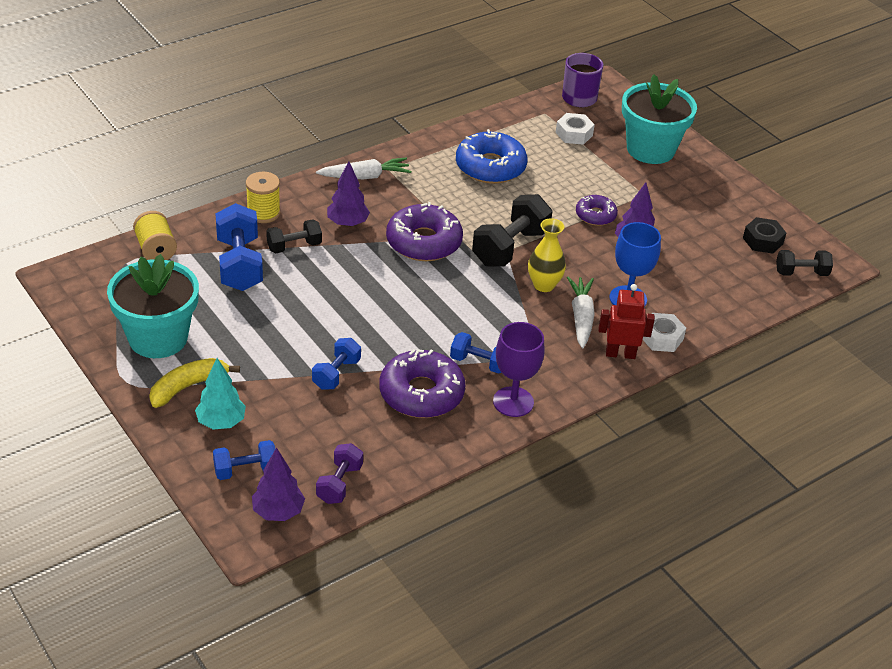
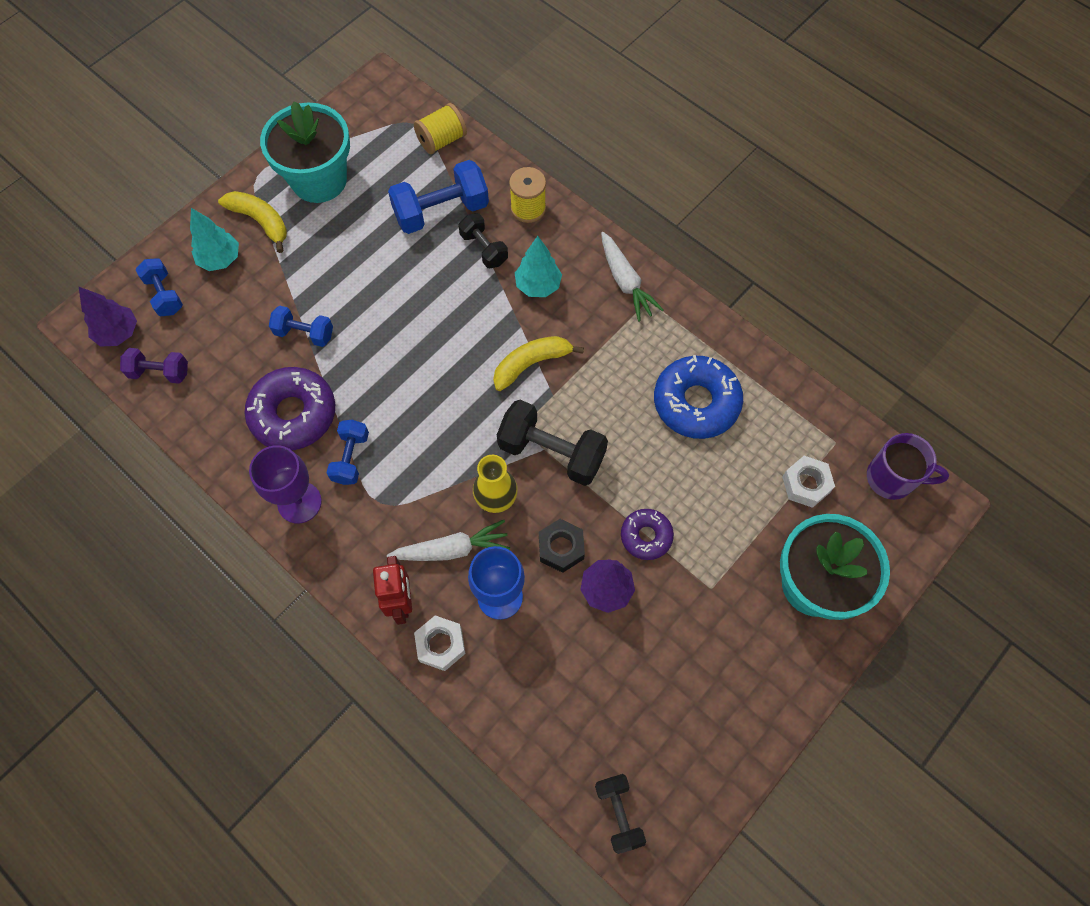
camera: 80 degrees right, 25 degrees up
purple tree [327,161,370,227] -> turquoise tree [515,236,562,297]
purple donut [386,202,463,261] -> yellow banana [493,336,584,391]
black nut [743,217,786,254] -> black nut moved to [539,519,585,573]

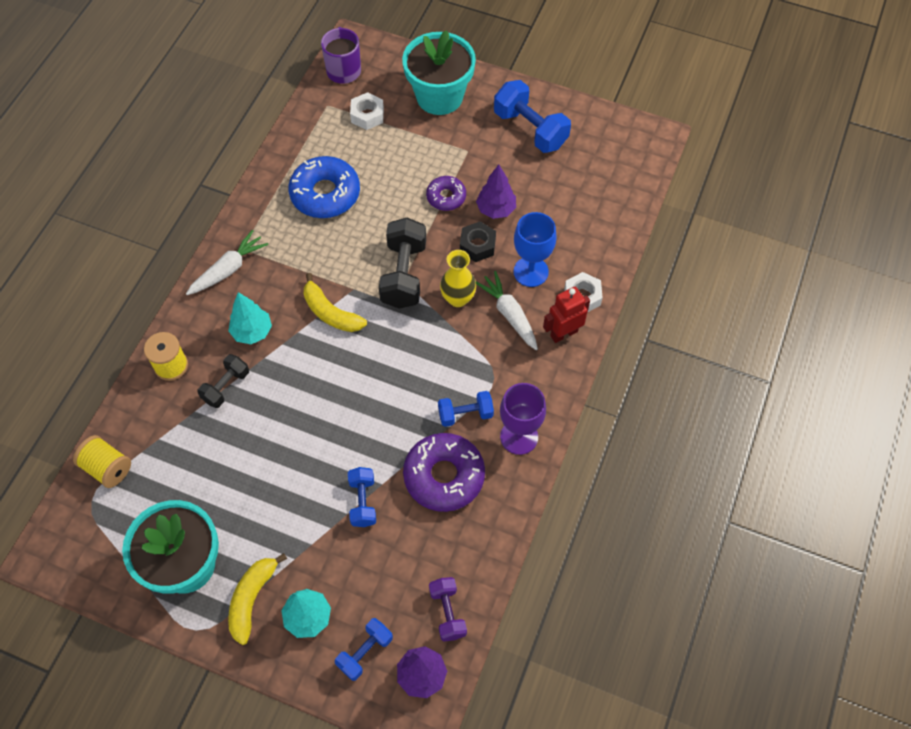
camera: 110 degrees left, 5 degrees down
blue dumbbell [388,160,489,234] -> blue dumbbell moved to [494,80,571,153]
black dumbbell [595,774,646,854] -> none

